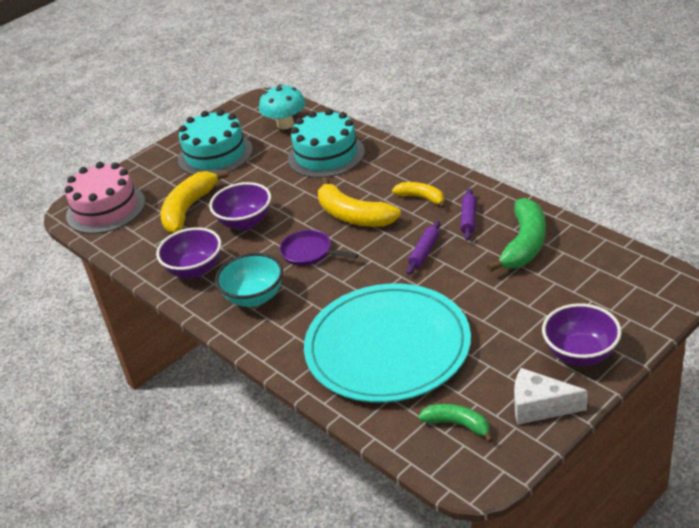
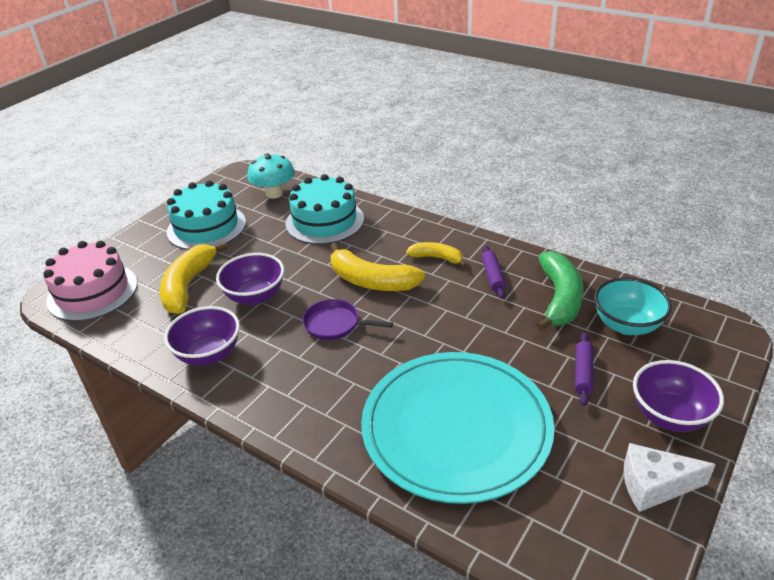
camera: 15 degrees left, 0 degrees up
turquoise bowl [215,253,283,307] -> turquoise bowl moved to [594,277,672,335]
purple rolling pin [407,221,440,275] -> purple rolling pin moved to [575,332,593,406]
green banana [418,404,493,443] -> none

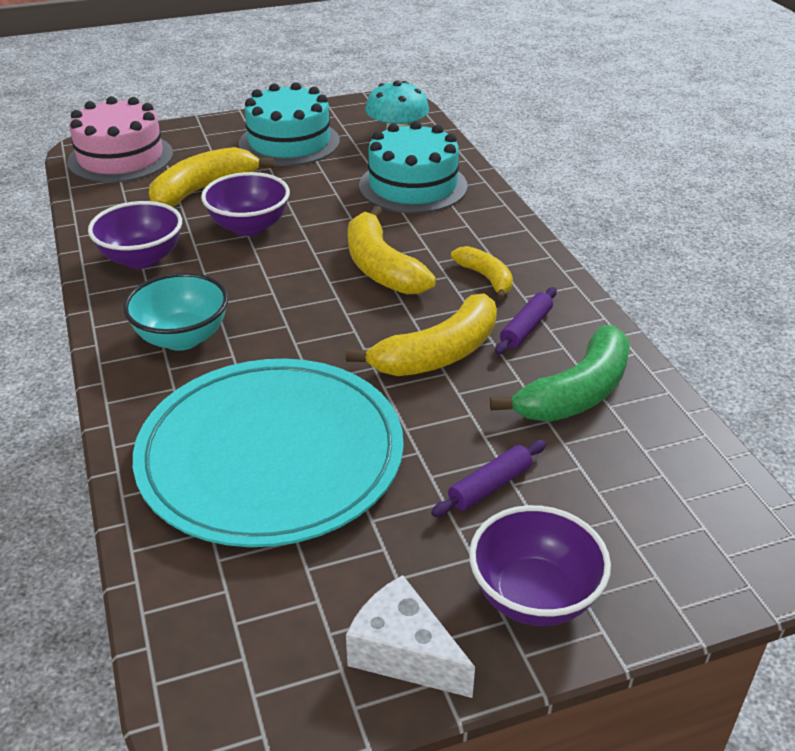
camera: 35 degrees right, 0 degrees up
purple pan [302,299,393,340] -> none
turquoise bowl [594,277,672,335] -> turquoise bowl moved to [123,272,228,351]
none -> yellow banana [346,293,497,376]

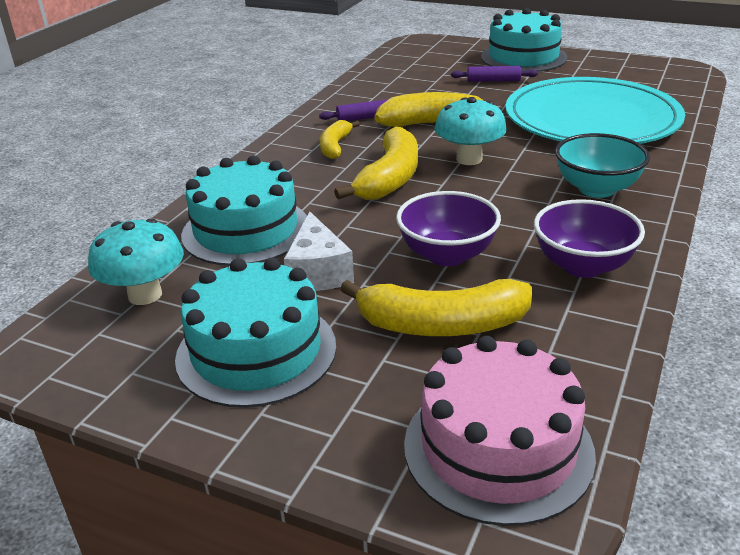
camera: 135 degrees left, 5 degrees down
white cheese [346,575,475,698] -> white cheese moved to [284,211,354,291]
purple bowl [469,505,611,626] -> turquoise cake [481,8,567,72]
green banana [490,325,630,422] -> none
none -> turquoise mushroom [435,97,507,165]

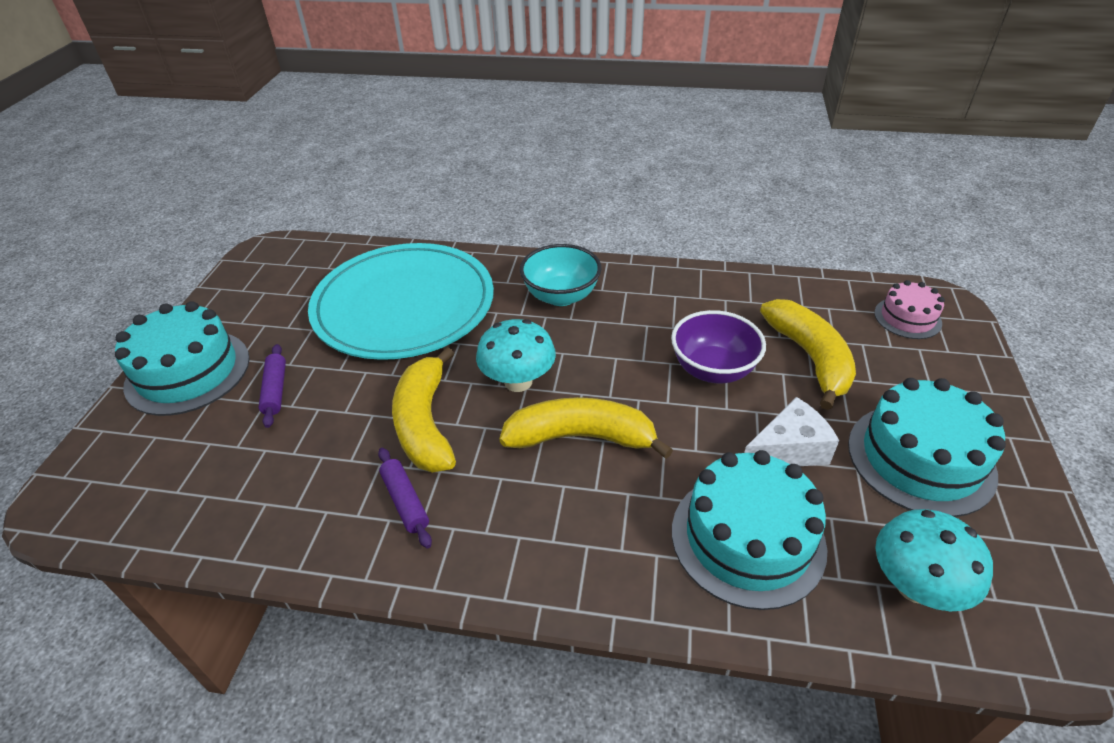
camera: 105 degrees left, 10 degrees up
yellow banana [320,120,360,159] -> none
pink cake [404,336,596,526] -> pink cake [874,280,945,339], size x0.56
purple bowl [534,199,645,278] -> none

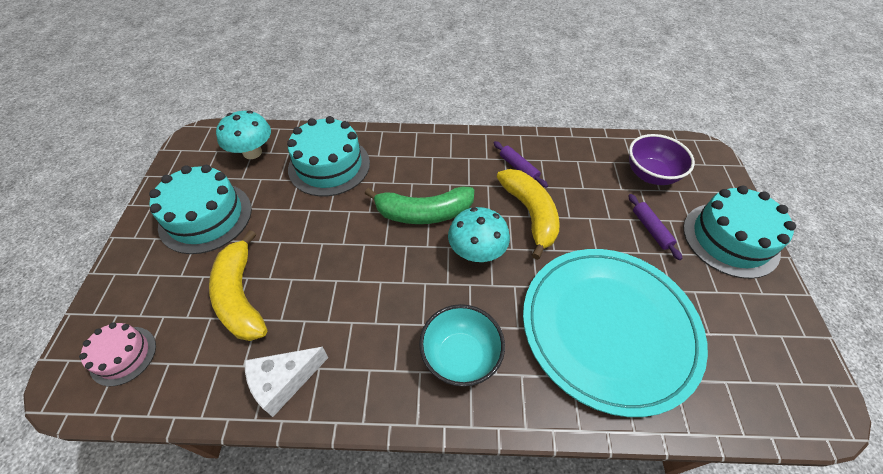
camera: 170 degrees right, 10 degrees up
yellow banana [499,397,673,459] -> green banana [365,187,474,224]
purple bowl [671,310,766,383] -> purple bowl moved to [629,134,695,185]
white cheese [744,397,839,466] -> white cheese moved to [245,347,328,417]

